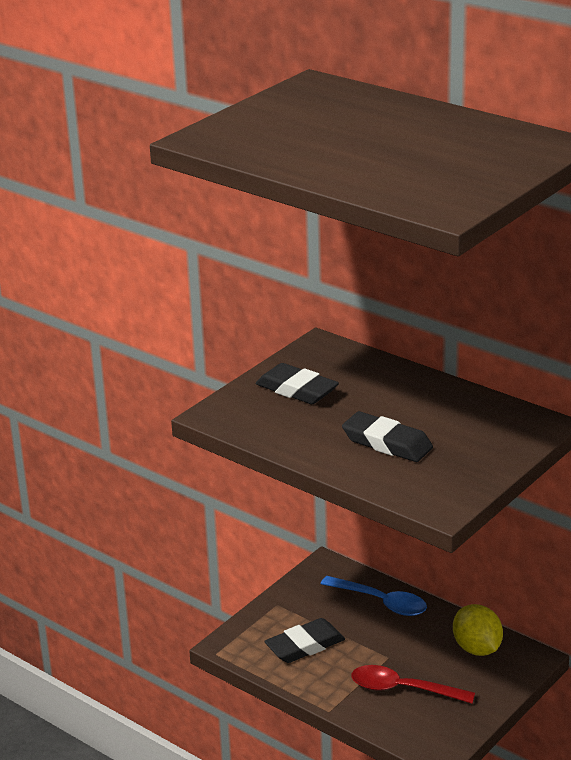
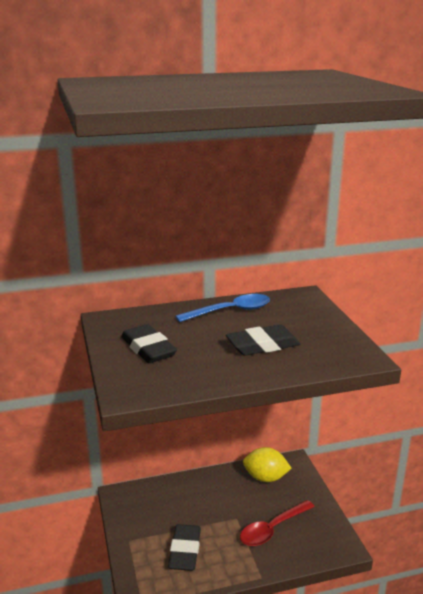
camera: 55 degrees left, 5 degrees down
black eraser [256,363,339,404] -> black eraser turned 75 degrees clockwise [121,324,177,363]
blue spoon [321,576,427,616] -> blue spoon moved to [175,294,270,322]

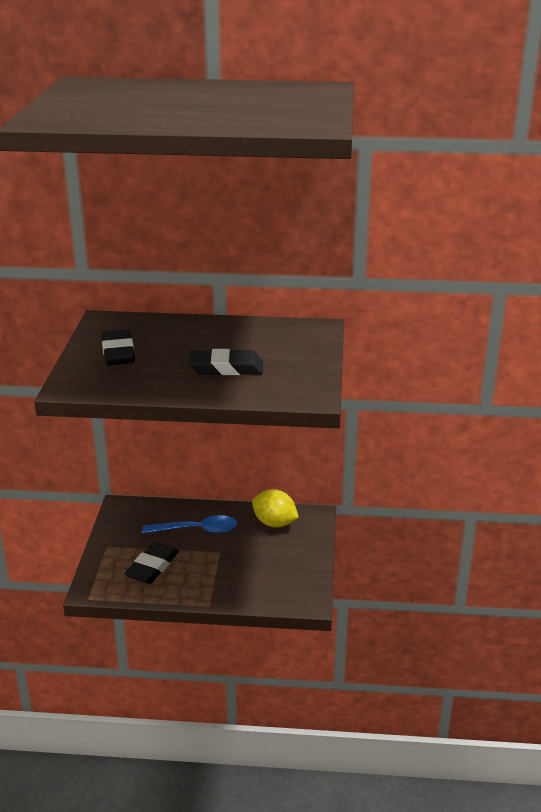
camera: 20 degrees right, 5 degrees up
blue spoon [175,294,270,322] -> blue spoon moved to [142,515,237,534]
red spoon [240,500,315,546] -> none

